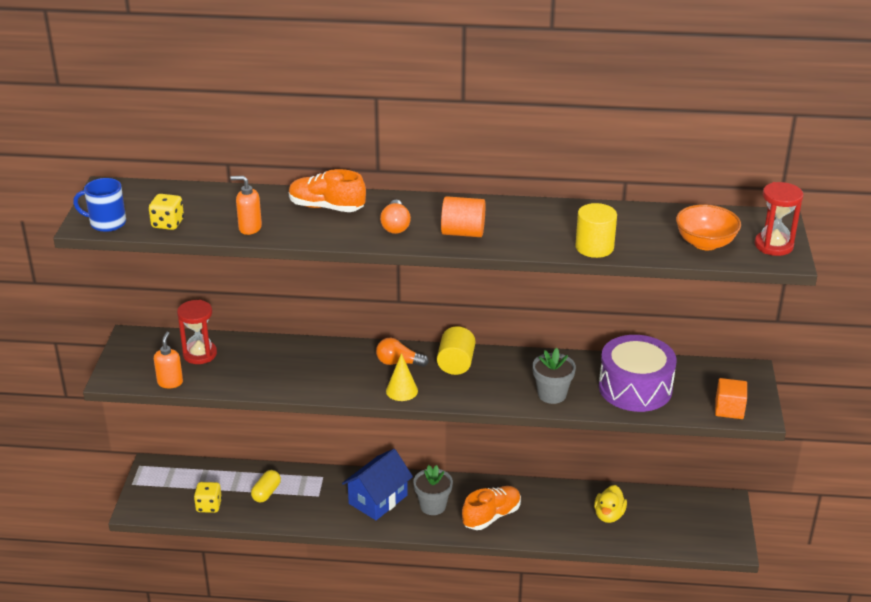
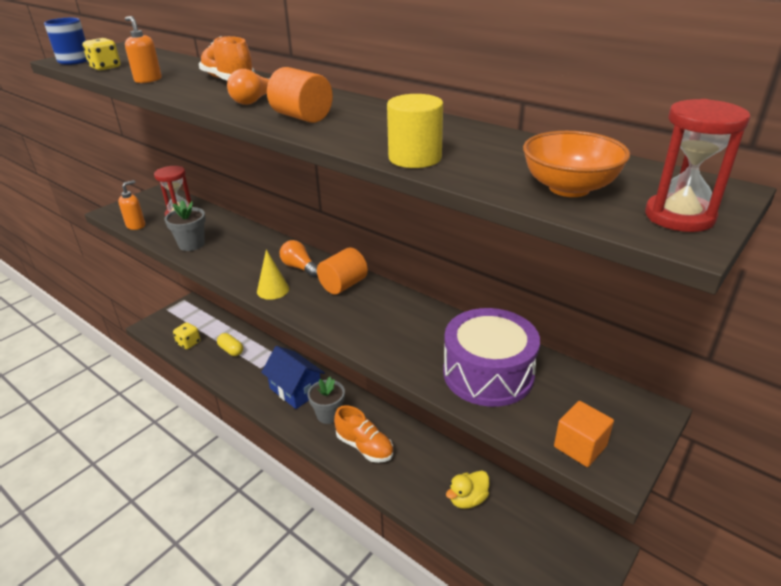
camera: 35 degrees right, 0 degrees up
yellow capsule [251,470,281,503] -> yellow capsule turned 75 degrees clockwise [217,333,243,356]
blue house [342,449,413,520] -> blue house turned 60 degrees clockwise [261,346,325,409]
yellow cylinder [437,326,475,375] -> orange cylinder [317,247,368,294]
orange shoe [462,486,521,530] -> orange shoe turned 45 degrees clockwise [334,405,393,463]
grey flower pot [532,348,576,404] -> grey flower pot moved to [165,200,206,251]

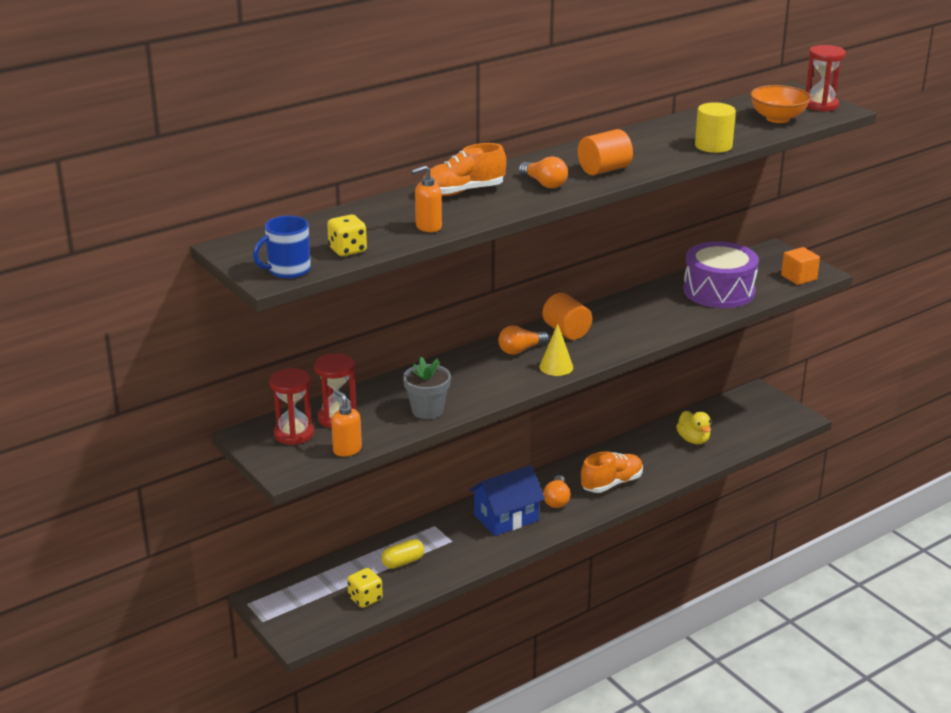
camera: 75 degrees left, 5 degrees down
grey flower pot [308,377,345,424] -> orange light bulb [543,475,570,508]
none -> red hourglass [270,368,314,445]

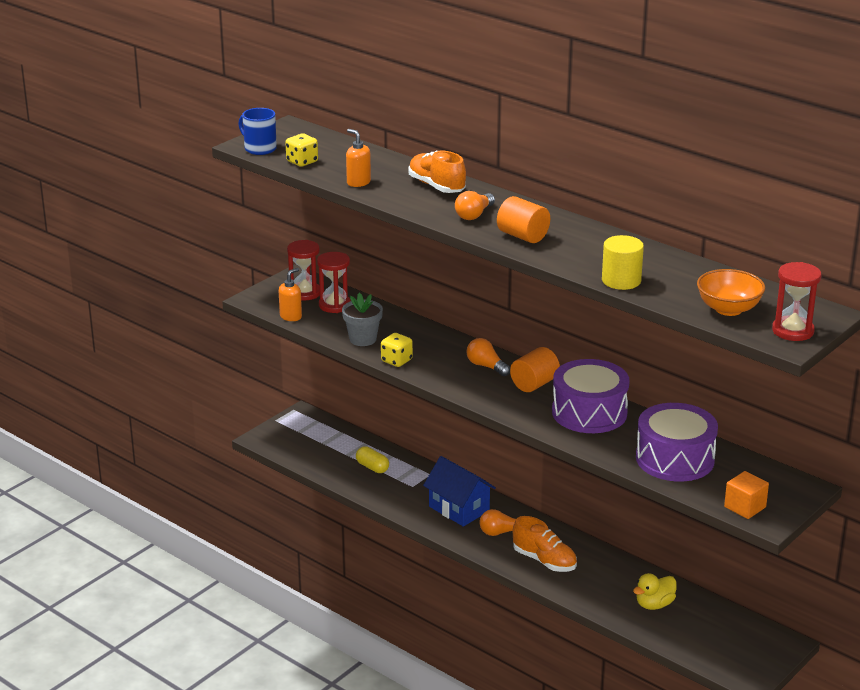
camera: 75 degrees right, 0 degrees up
yellow dice [347,568,383,608] -> yellow dice moved to [381,333,413,367]
yellow cone [539,324,573,376] -> none
none -> purple drum [552,359,630,433]

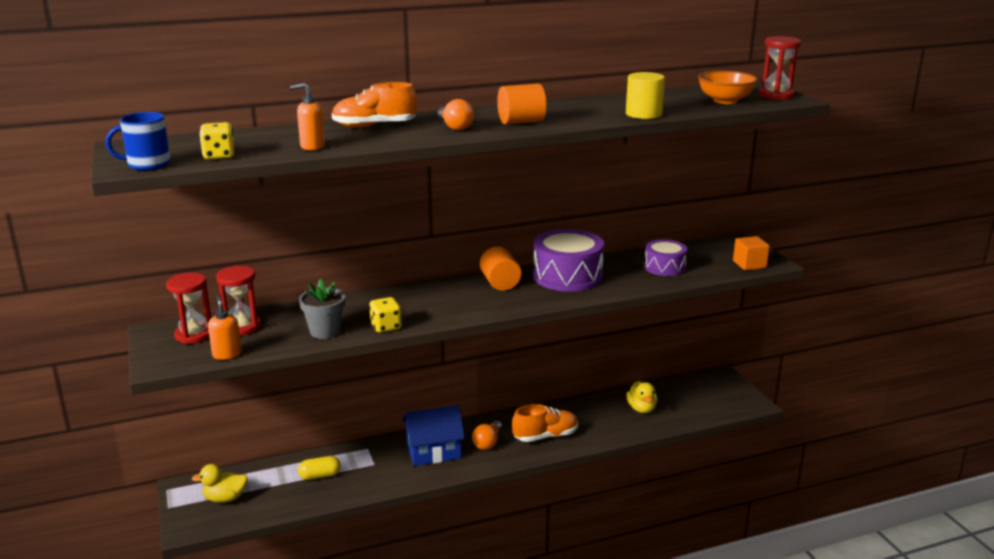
camera: 60 degrees left, 5 degrees down
orange light bulb [466,338,510,376] -> none
purple drum [636,403,718,482] -> purple drum [644,239,687,276], size x0.60
none -> yellow duck [191,464,248,503]

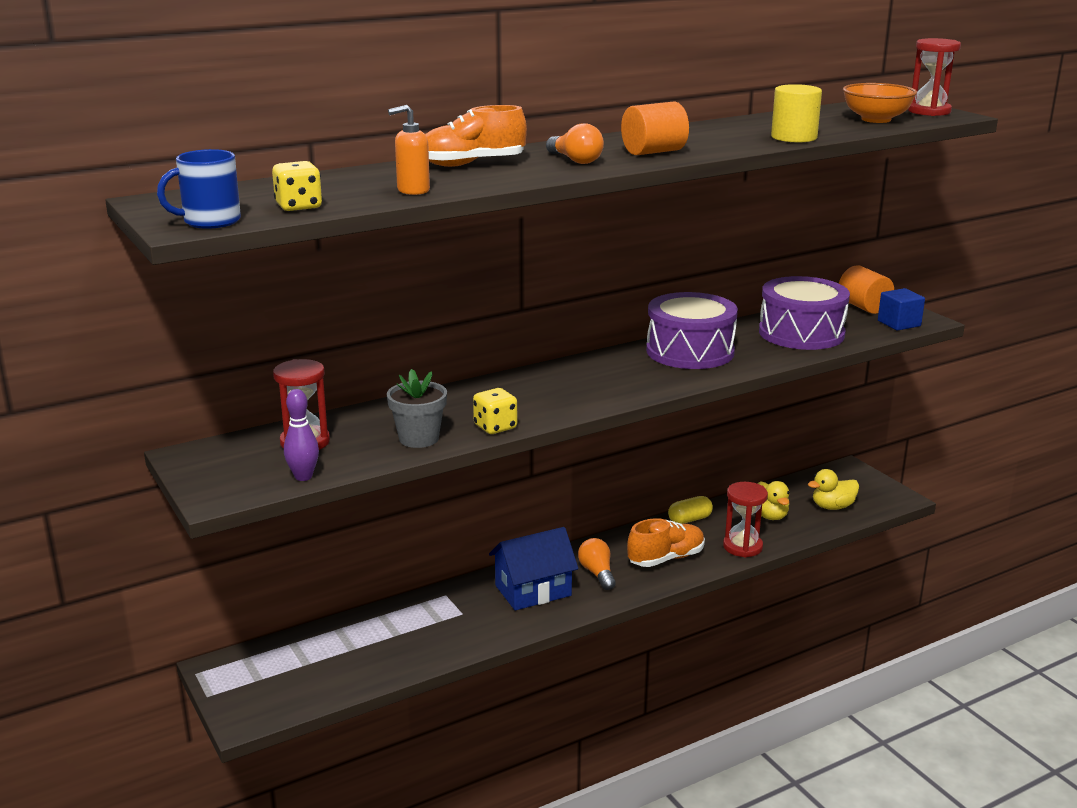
camera: 10 degrees left, 0 degrees up
red hourglass [166,273,211,344] -> red hourglass moved to [723,482,768,558]
yellow duck [191,464,248,503] -> yellow duck moved to [808,469,859,510]
orange soap dispenser [208,295,242,360] -> purple bowling pin [284,389,319,481]
yellow capsule [298,456,341,480] -> yellow capsule moved to [668,496,713,524]
orange light bulb [472,421,502,450] -> orange light bulb turned 150 degrees clockwise [578,538,616,590]
orange cylinder [480,247,521,291] -> orange cylinder moved to [839,265,894,314]
purple drum [644,239,687,276] -> purple drum [759,276,850,350], size x1.66
orange cube [733,236,770,270] -> blue cube [878,288,925,331]

